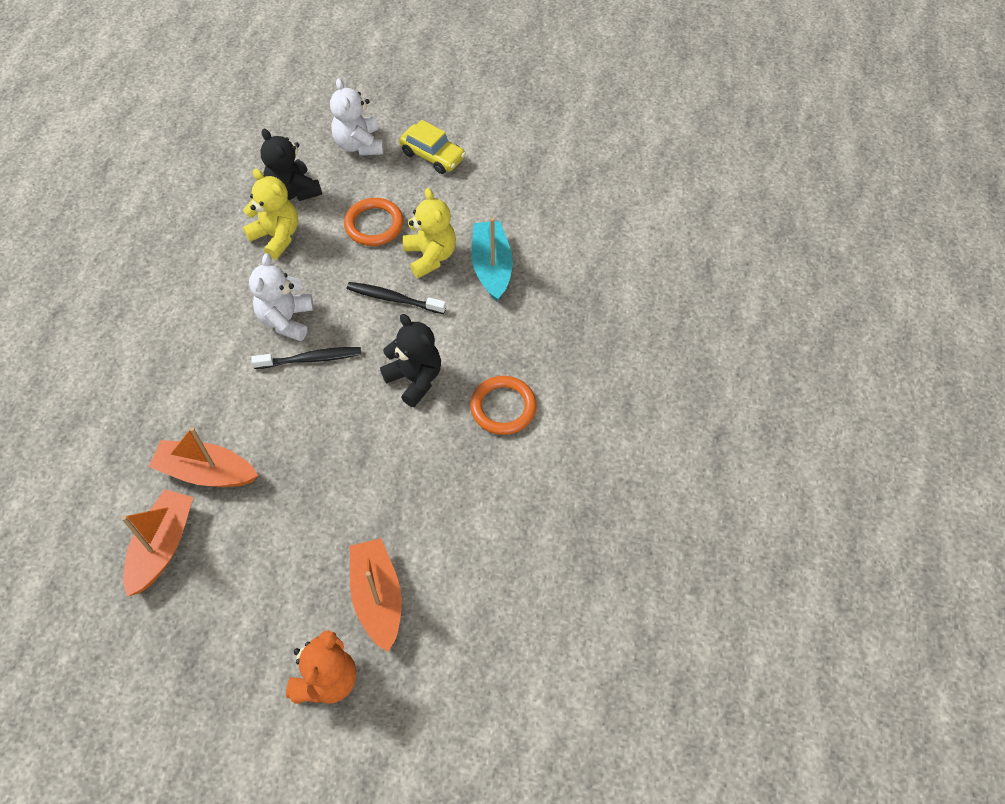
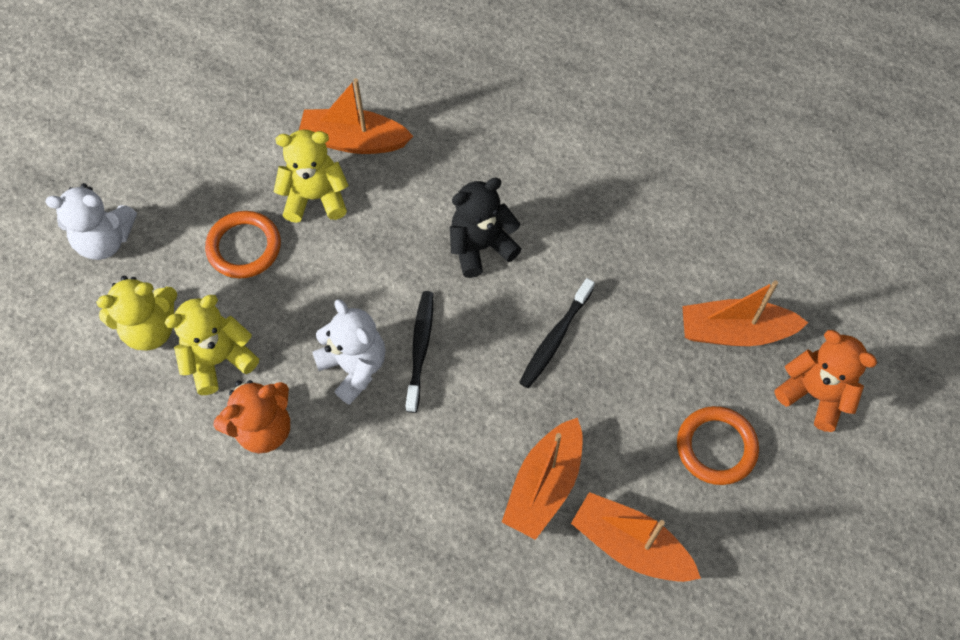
camera: 75 degrees left, 5 degrees up
white teddy bear [249,253,314,342] -> white teddy bear turned 150 degrees counterclockwise [312,299,386,405]
black teddy bear [260,129,322,201] -> yellow teddy bear [96,276,177,351]
black toothbrush [347,282,446,314] -> black toothbrush moved to [519,278,595,388]
yellow car [399,120,466,174] -> none
orange ring [470,376,537,435] -> orange ring moved to [677,406,759,485]
turquoise boat [471,218,513,302] -> orange boat [299,78,413,154]
none -> orange teddy bear [213,380,290,453]

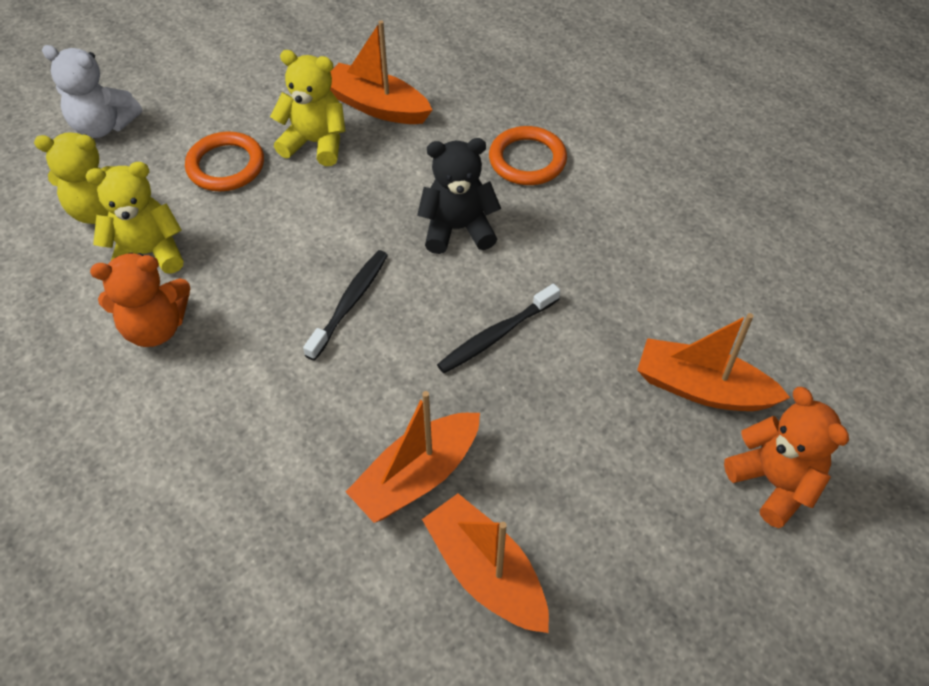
camera: 20 degrees right, 10 degrees down
white teddy bear [312,299,386,405] -> none
orange ring [677,406,759,485] -> orange ring moved to [489,126,567,185]

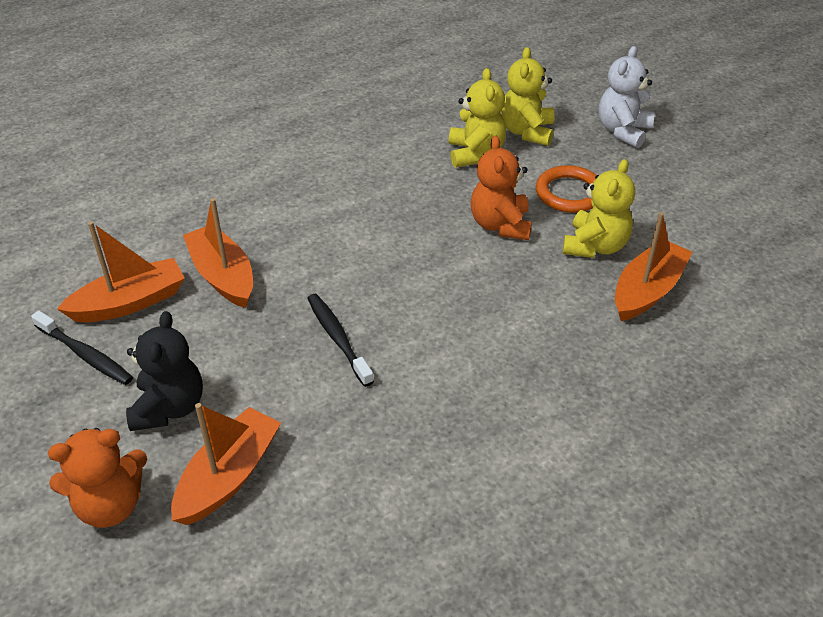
camera: 100 degrees right, 10 degrees down
orange teddy bear [90,253,191,347] -> orange teddy bear moved to [471,136,532,240]
black toothbrush [303,250,388,361] -> black toothbrush moved to [31,311,133,385]
black teddy bear [417,138,501,254] -> black teddy bear moved to [126,311,203,431]
orange ring [489,126,567,185] -> none

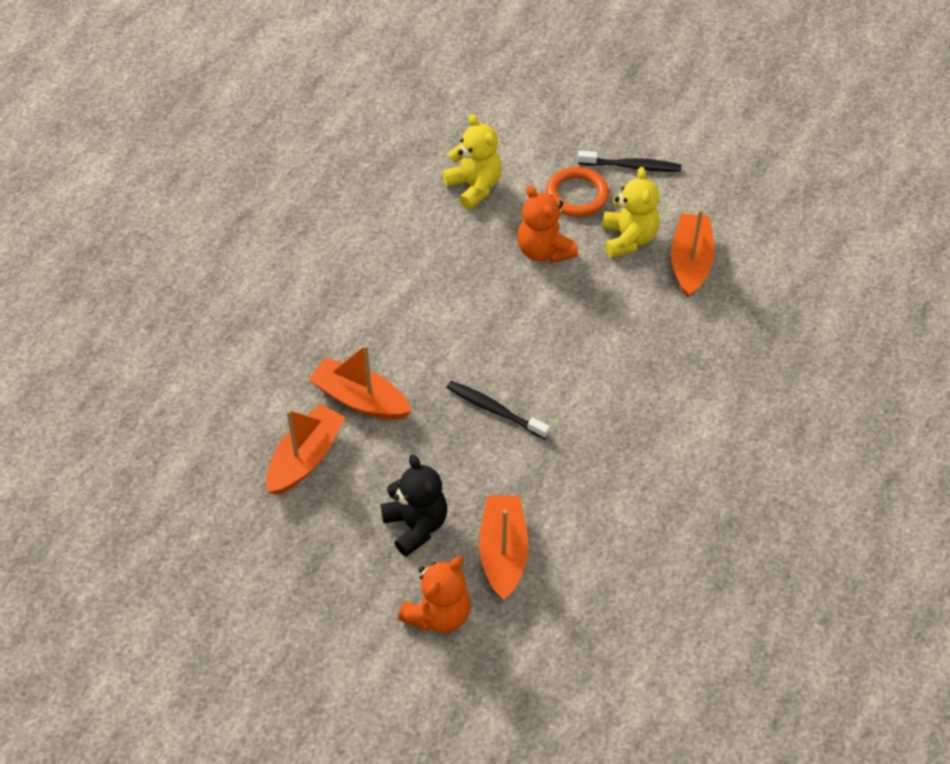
camera: 30 degrees left, 10 degrees up
black toothbrush [31,311,133,385] -> black toothbrush moved to [578,151,682,172]
yellow teddy bear [501,47,555,146] -> none
white teddy bear [599,46,655,148] -> none

